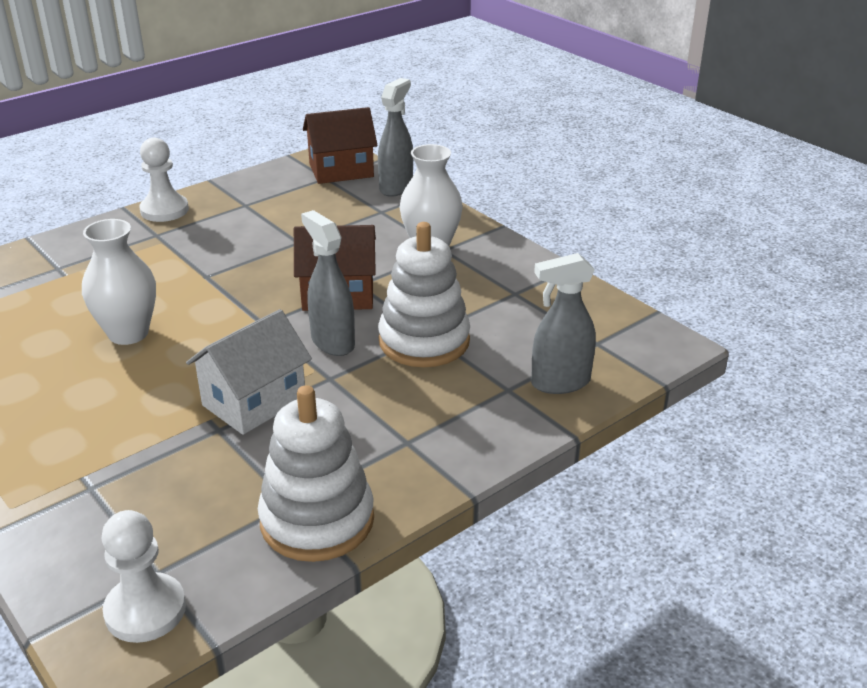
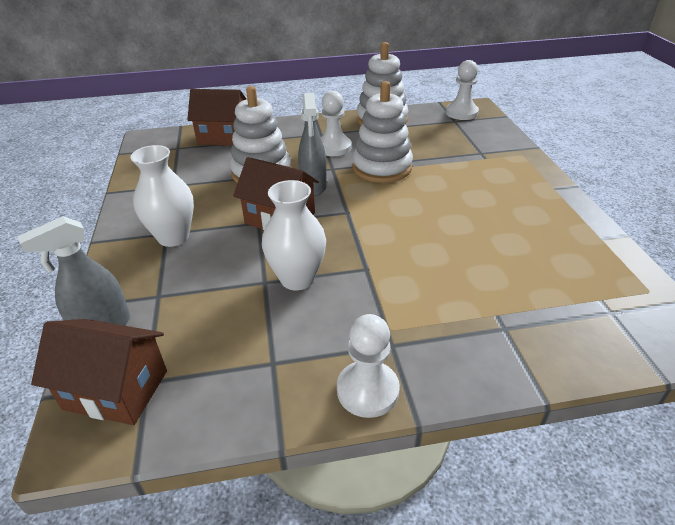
camera: 150 degrees left, 5 degrees up
white vase [82,219,156,345] -> white vase moved to [262,180,326,290]
white house [186,309,312,435] -> white stacking toy [352,81,413,183]
grey spray bottle [531,253,596,394] -> brown house [187,89,246,146]
none -> white pawn [321,91,352,156]

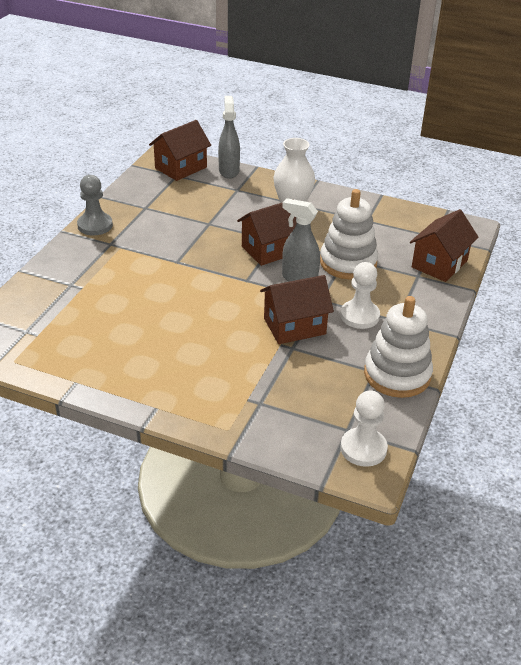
camera: 120 degrees right, 0 degrees up
white vase [262,180,326,290] -> none
white pawn [337,314,400,418] -> grey pawn [77,175,113,235]
white stacking toy [352,81,413,183] -> brown house [260,275,334,344]

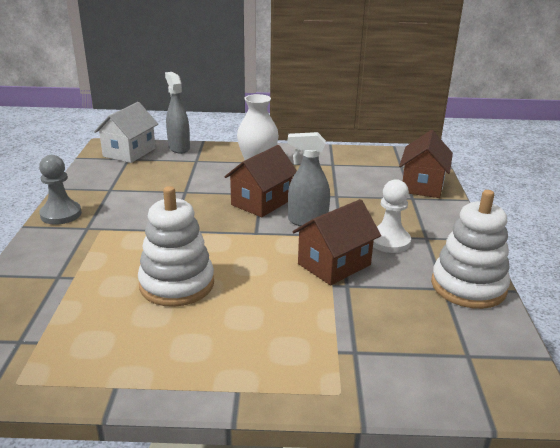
camera: 20 degrees left, 10 degrees down
brown house [149,120,211,181] -> white house [94,102,158,163]
white stacking toy [320,189,378,280] -> white stacking toy moved to [138,186,214,307]
white pawn [341,391,388,467] -> none

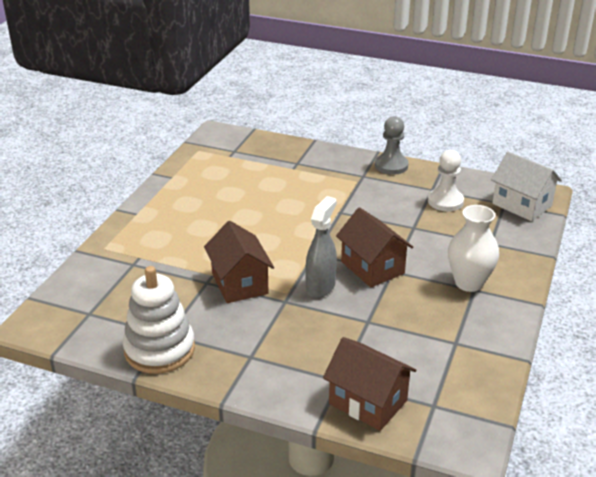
camera: 110 degrees right, 5 degrees up
white stacking toy [138,186,214,307] -> none
grey spray bottle [165,72,190,154] -> none
white pawn [373,179,411,253] -> white pawn moved to [428,150,464,212]

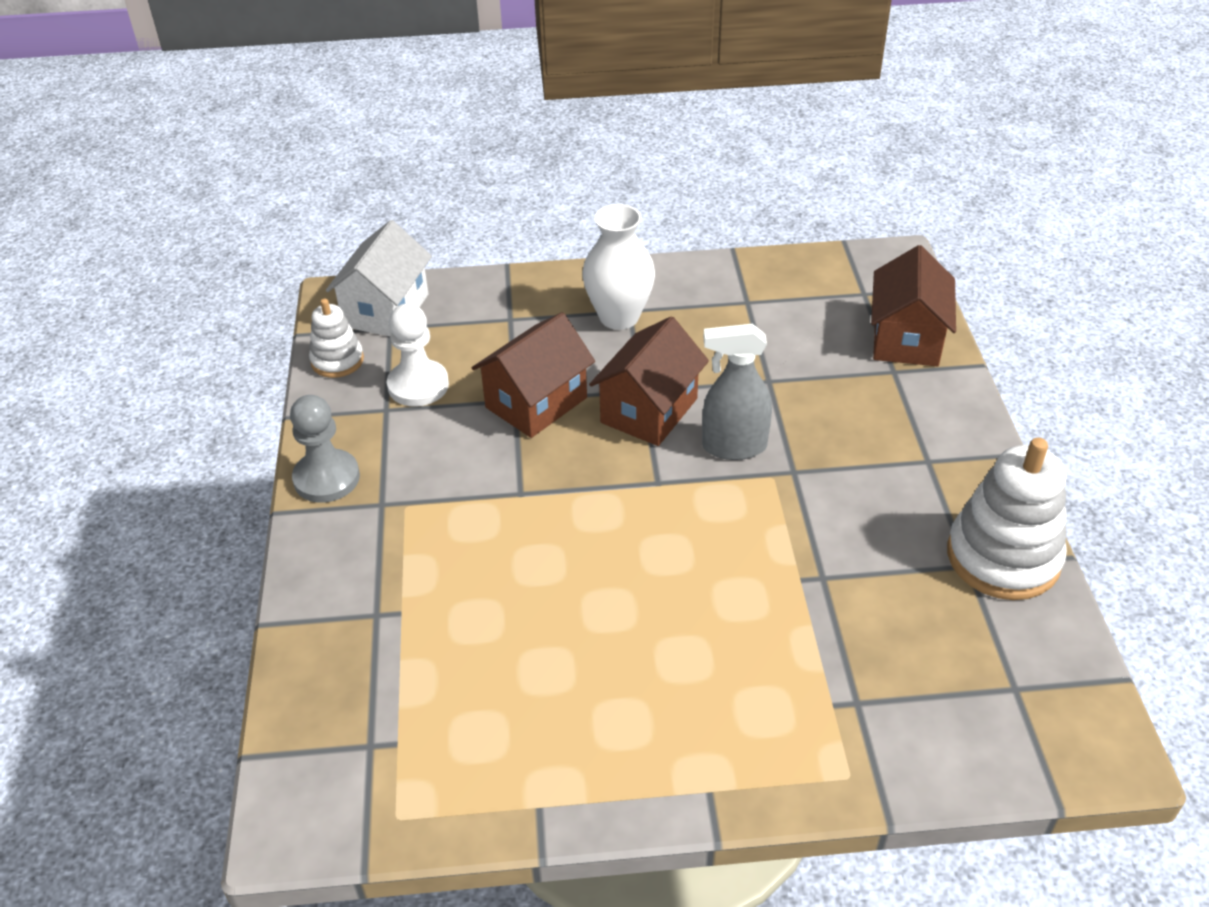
camera: 115 degrees left, 10 degrees up
brown house [204,221,274,303] -> brown house moved to [472,312,595,438]
none -> white stacking toy [309,299,364,378]

